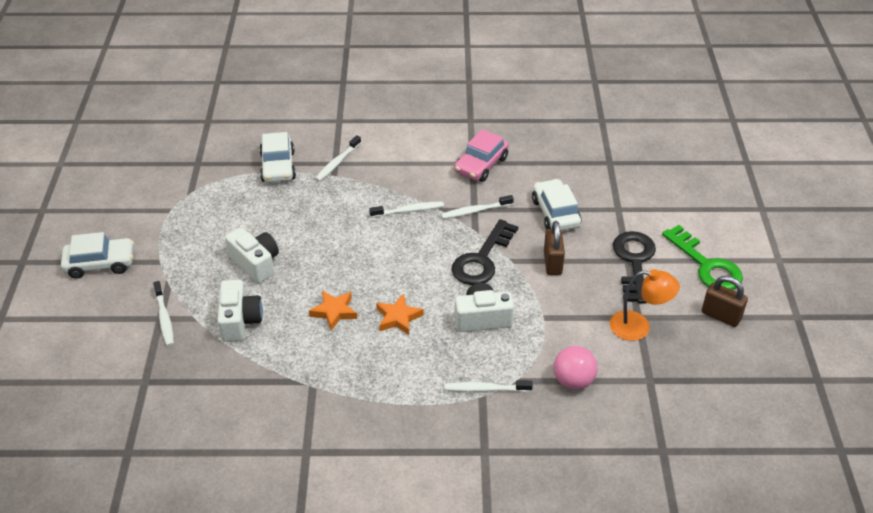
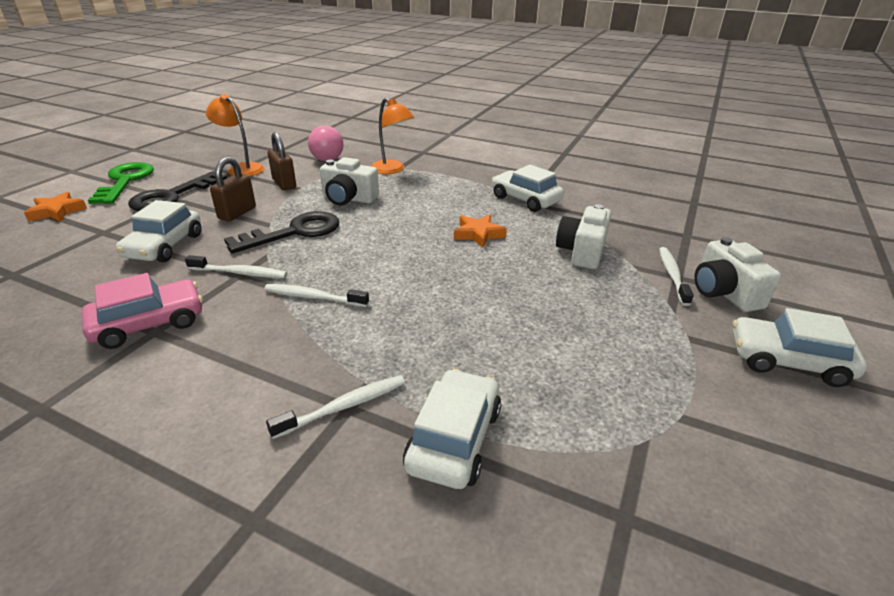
camera: 155 degrees left, 10 degrees down
white camera [225,227,279,283] -> white camera moved to [694,237,781,312]
orange star [376,294,424,335] -> orange star moved to [24,192,87,222]
white toothbrush [444,380,533,392] -> orange lamp [371,98,414,174]
brown padlock [702,276,748,327] -> brown padlock moved to [268,132,296,190]
none -> white car [492,165,564,212]

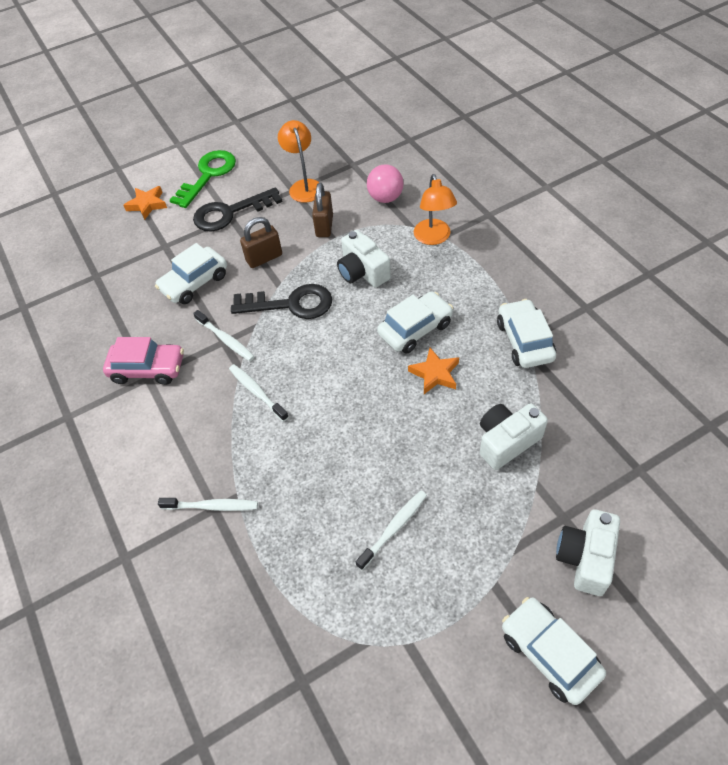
camera: 40 degrees right, 20 degrees up
white car [403,369,501,489] -> white car moved to [377,291,453,354]
white toothbrush [659,247,694,306] -> white toothbrush moved to [356,491,427,570]

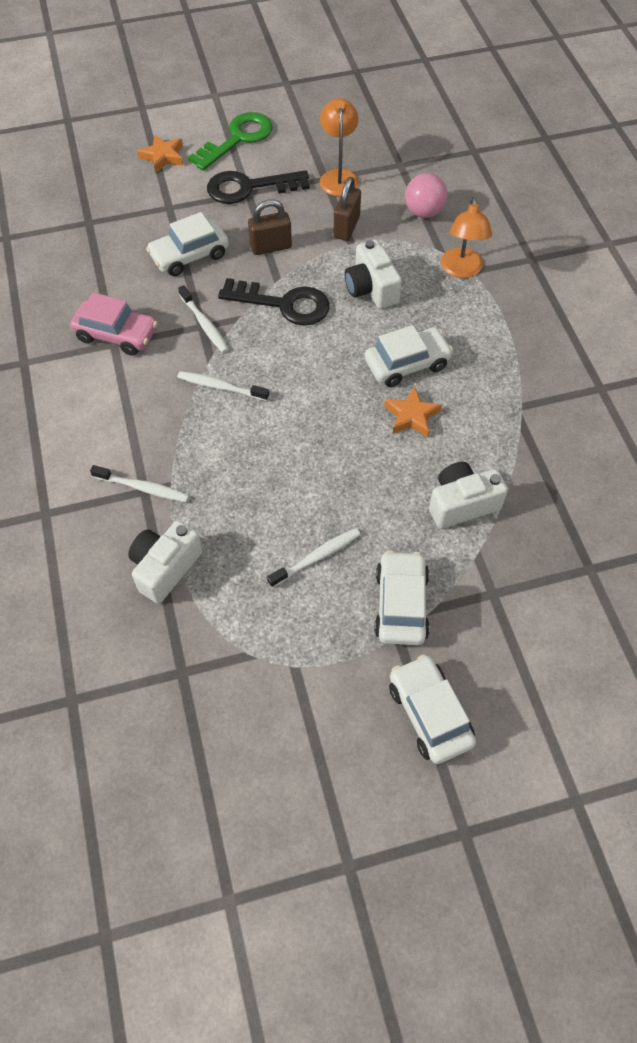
camera: 10 degrees right, 5 degrees up
white toothbrush [229,364,289,422] -> white toothbrush turned 45 degrees counterclockwise [177,371,269,401]
white car [497,299,556,368] -> white car moved to [374,550,430,645]
white camera [556,509,620,596] -> white camera moved to [128,521,203,604]

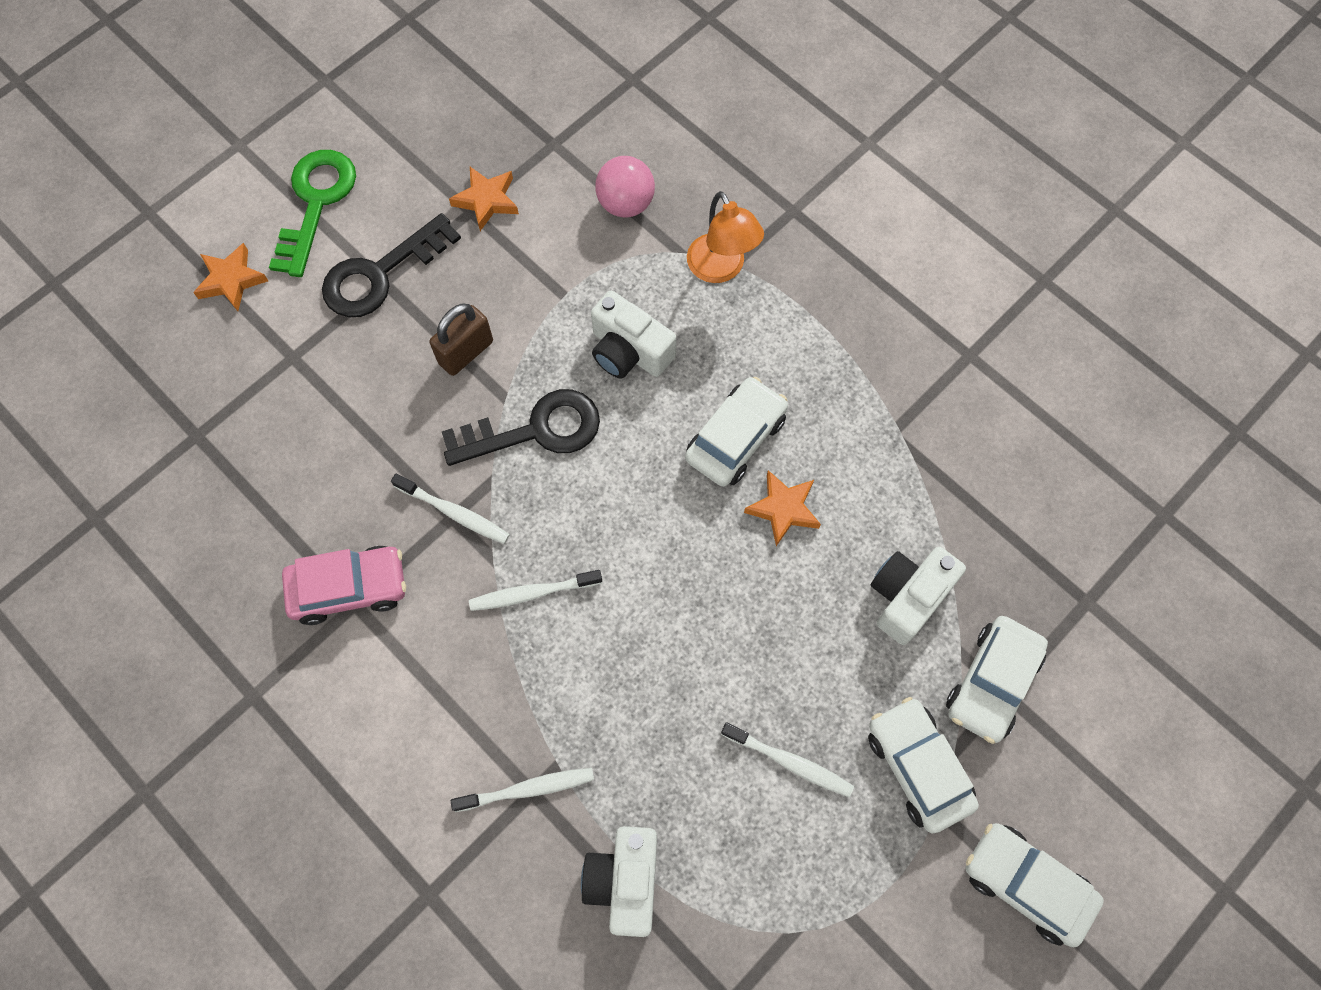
camera: 30 degrees left, 10 degrees up
white car [146,212,229,276] -> white car moved to [946,616,1048,744]
white toothbrush [267,528,361,588] -> white toothbrush turned 90 degrees clockwise [721,722,854,797]
orange lamp [320,98,359,196] -> orange star [449,167,519,231]
brown padlock [333,177,361,241] -> none

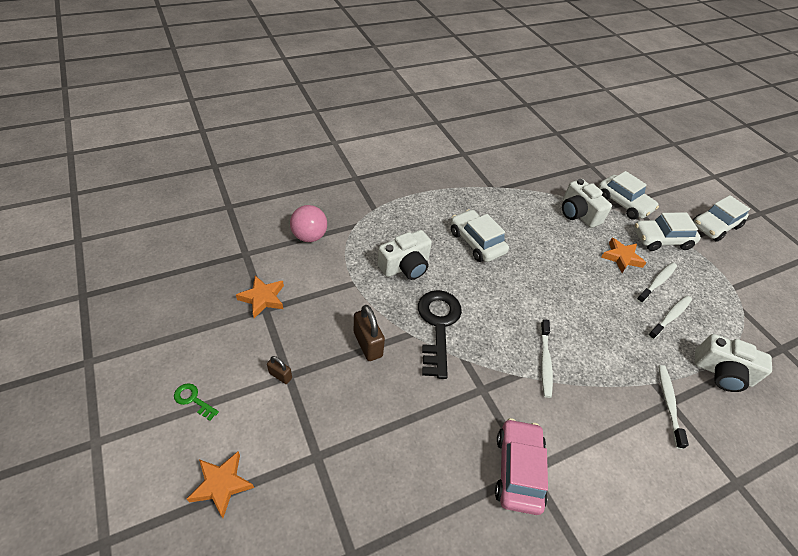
camera: 75 degrees left, 20 degrees down
green key [269,150,356,277] -> green key [174,383,219,421], size x0.44
black key [322,213,461,317] -> brown padlock [267,356,292,384]
white toothbrush [391,473,510,544] -> white toothbrush moved to [648,296,692,340]
orange lamp [687,191,764,283] -> none
orange star [744,470,821,546] -> orange star moved to [601,238,646,273]

